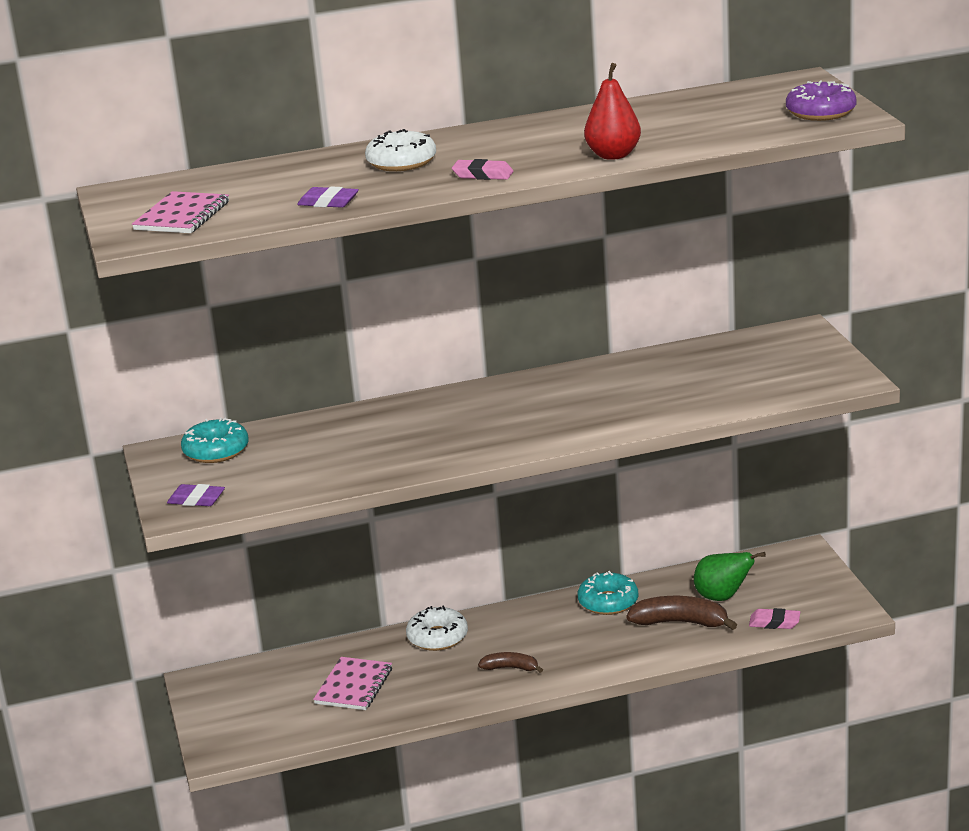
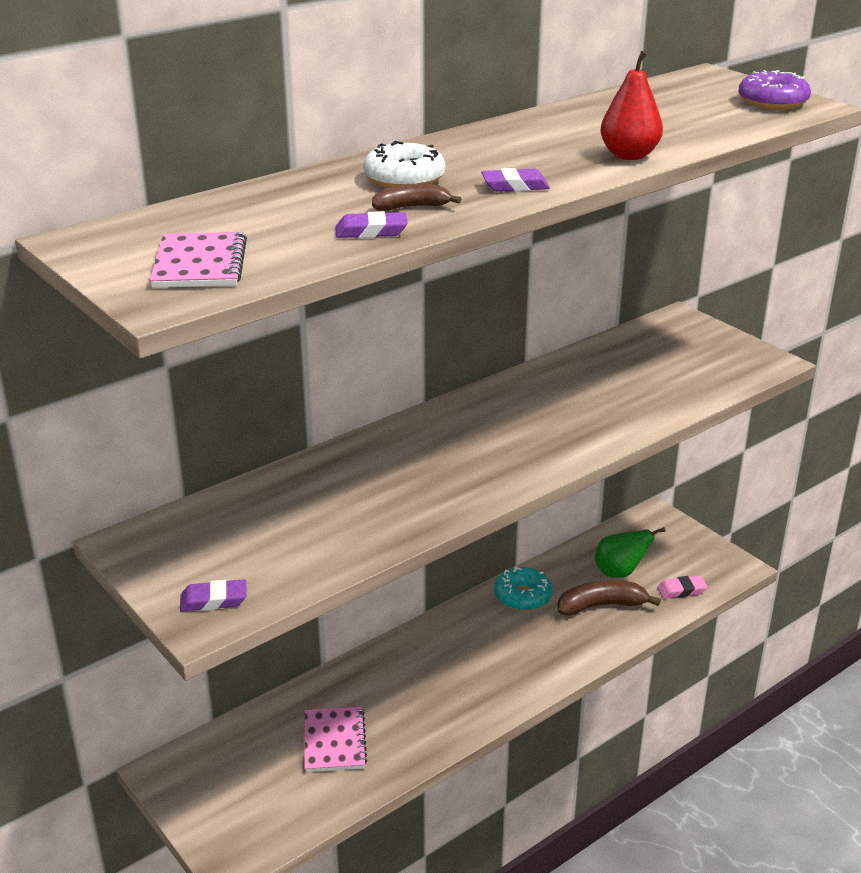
camera: 25 degrees left, 5 degrees up
turquoise donut [181,418,249,463] -> none
white donut [406,606,468,651] -> none
pink eraser [452,159,513,180] -> purple eraser [481,168,550,192]
brown banana [478,652,543,673] -> brown banana moved to [372,184,461,211]

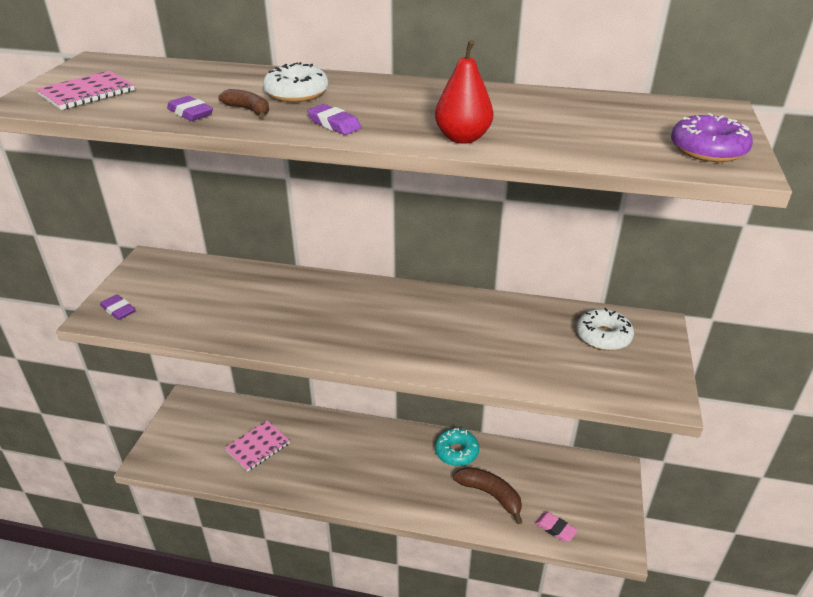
camera: 50 degrees right, 5 degrees up
green pear [595,527,666,578] -> none
none -> white donut [577,308,634,351]

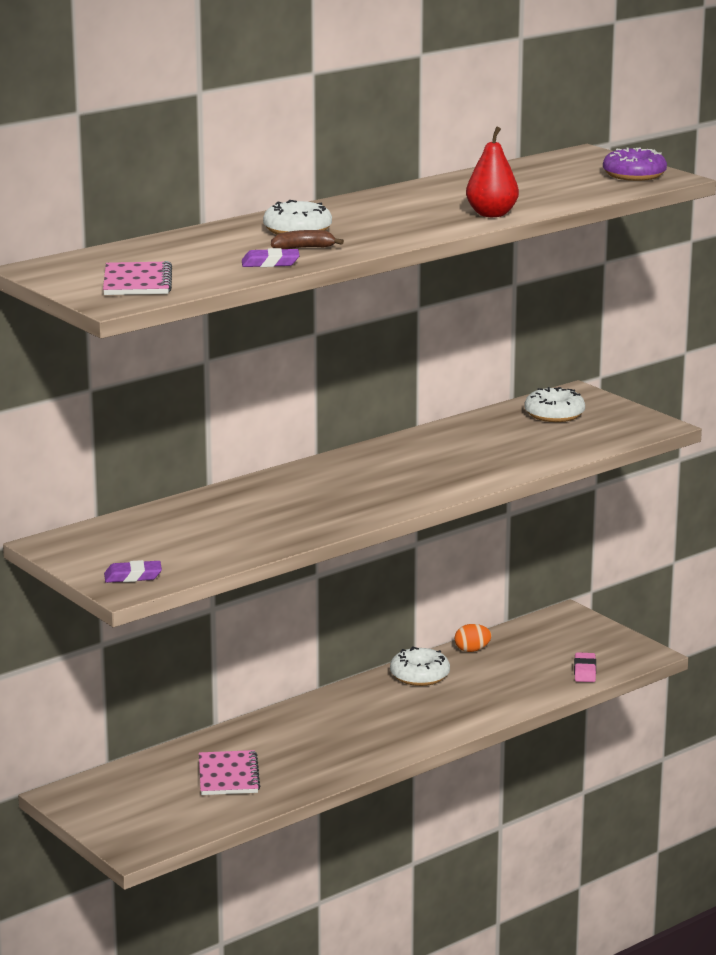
camera: 50 degrees left, 15 degrees down
purple eraser [307,104,362,135] -> none
turquoise donut [435,428,479,466] -> white donut [390,646,450,686]
brown banana [453,467,522,524] -> none
pink eraser [535,512,578,542] -> pink eraser turned 75 degrees counterclockwise [574,652,596,682]
none -> orange egg [455,624,492,652]

